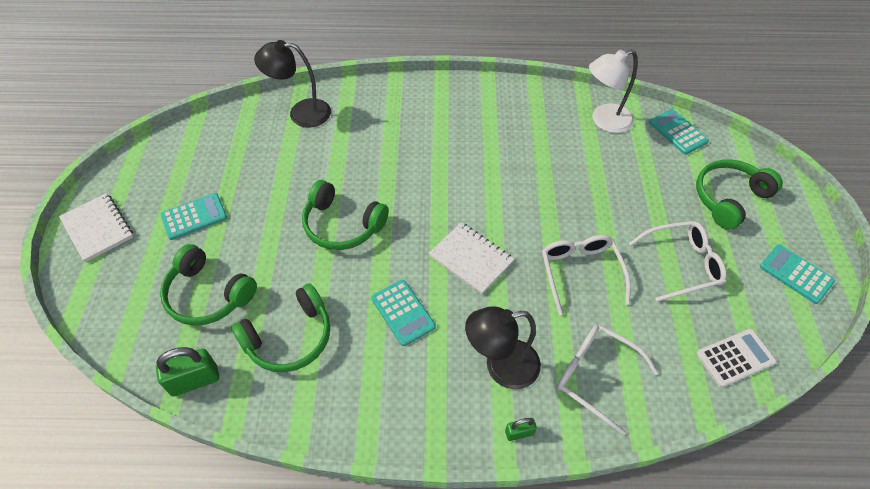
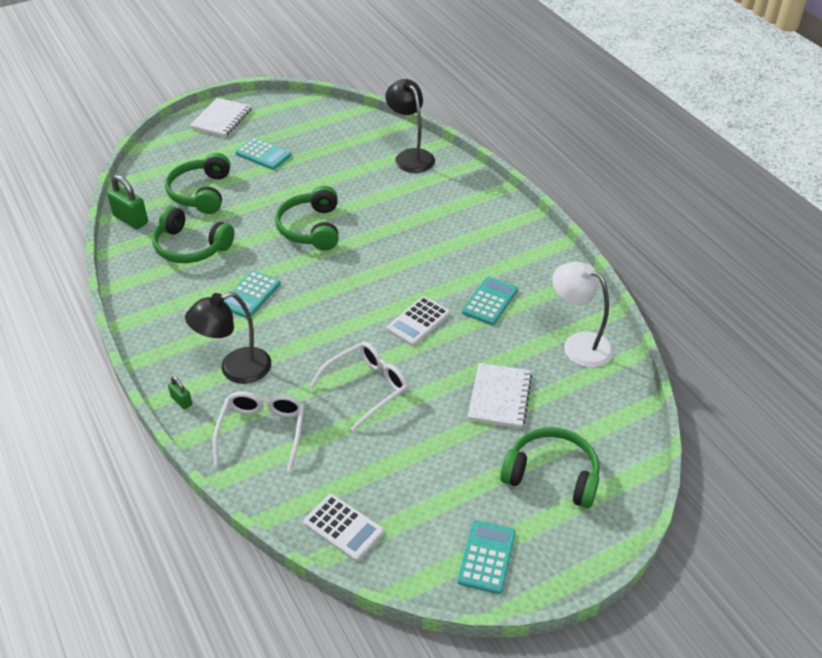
camera: 60 degrees right, 10 degrees down
white notebook [429,222,514,294] -> white notebook moved to [468,363,532,428]
black lamp [465,306,541,389] -> black lamp turned 75 degrees counterclockwise [185,292,271,384]
white glasses [629,221,727,302] -> none
turquoise calculator [649,109,709,155] -> turquoise calculator moved to [462,277,518,325]
none -> white calculator [386,296,450,346]

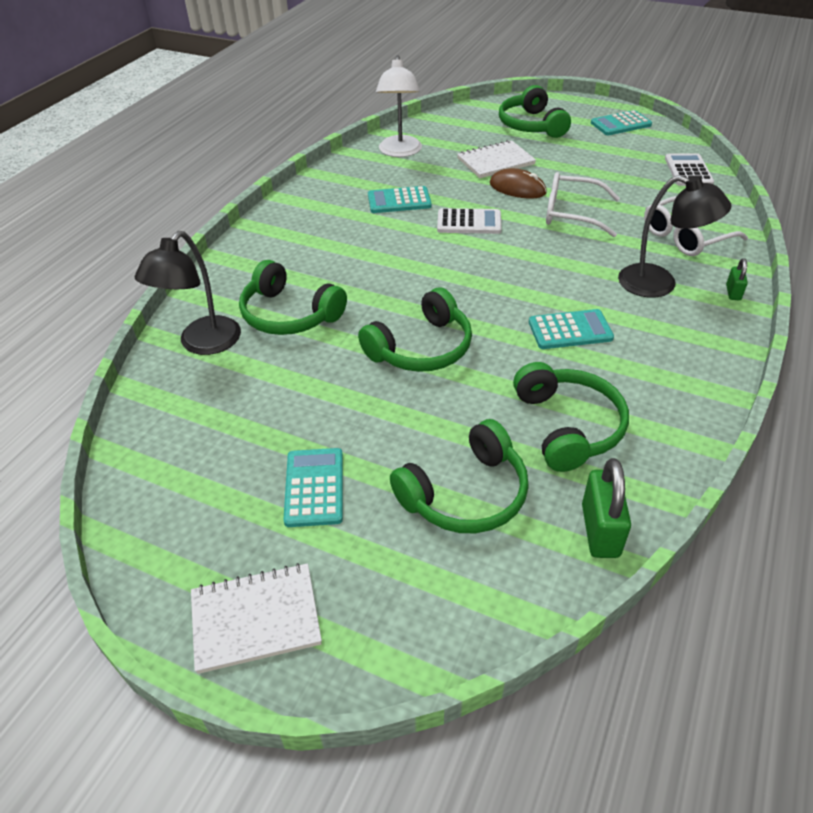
camera: 125 degrees left, 0 degrees up
none -> green headphones [239,260,347,335]
none -> brown mouse [490,168,547,199]

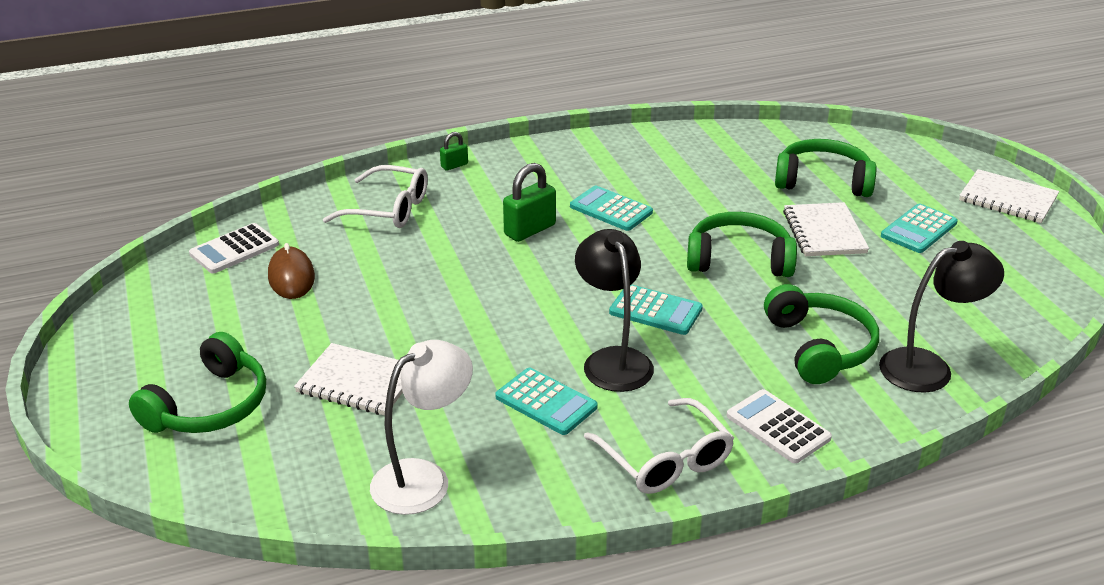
camera: 135 degrees left, 10 degrees down
white calculator [437,208,502,234] -> white calculator moved to [727,389,832,463]
brown mouse [490,168,547,199] -> brown mouse moved to [268,243,315,299]
green headphones [513,362,629,472] -> none
white glasses [546,172,620,237] -> white glasses moved to [584,398,734,494]
green padlock [582,458,631,558] -> green padlock moved to [503,163,556,242]
turquoise calculator [591,110,652,135] -> turquoise calculator moved to [609,284,703,335]
black lamp [618,175,731,298] -> black lamp moved to [575,229,654,392]
none -> white notebook [783,202,869,256]

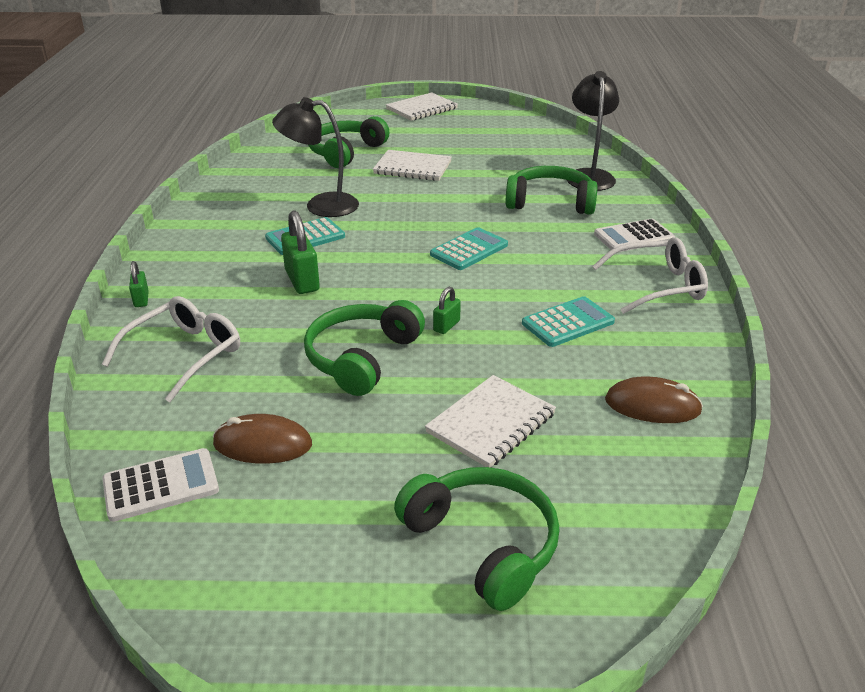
camera: 70 degrees left, 0 degrees up
white calculator [189,223,279,273] -> white calculator turned 90 degrees counterclockwise [102,448,219,522]
white lamp [370,340,473,515] -> brown mouse [605,376,703,423]
black lamp [575,229,654,392] -> black lamp moved to [272,97,359,217]
green headphones [687,212,797,277] -> green headphones moved to [304,300,425,396]
turquoise calculator [881,204,958,253] -> none
none -> green padlock [433,287,461,334]

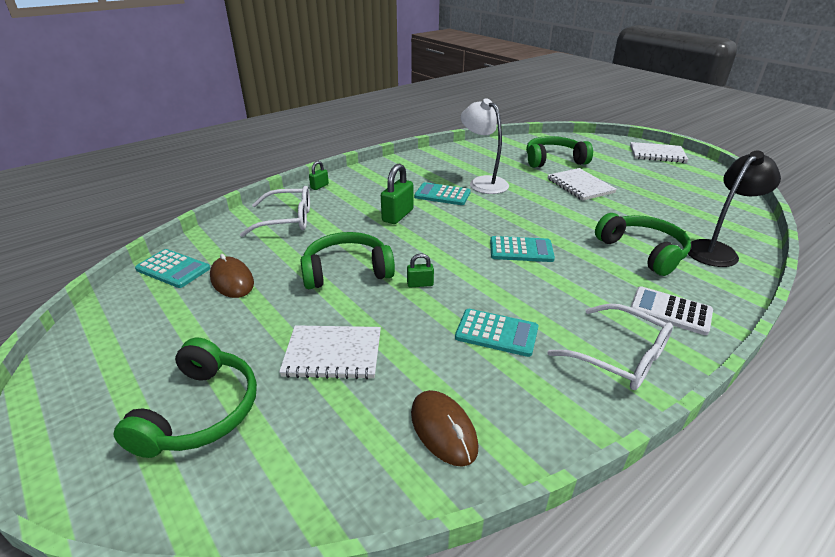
camera: 50 degrees right, 0 degrees up
white calculator [102,448,219,522] -> turquoise calculator [135,249,210,288]
black lamp [272,97,359,217] -> white lamp [461,98,509,194]

